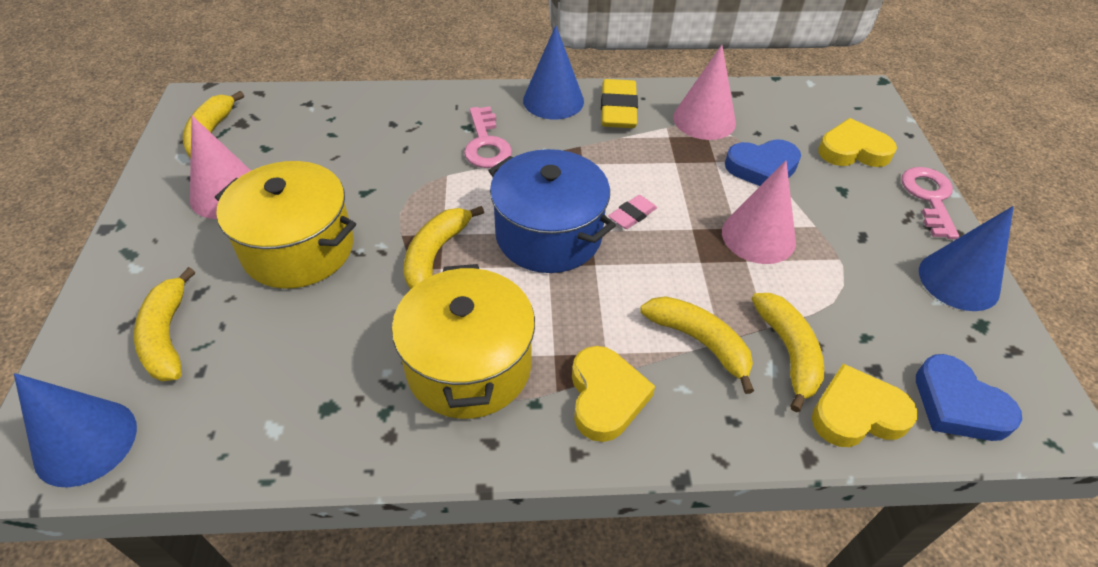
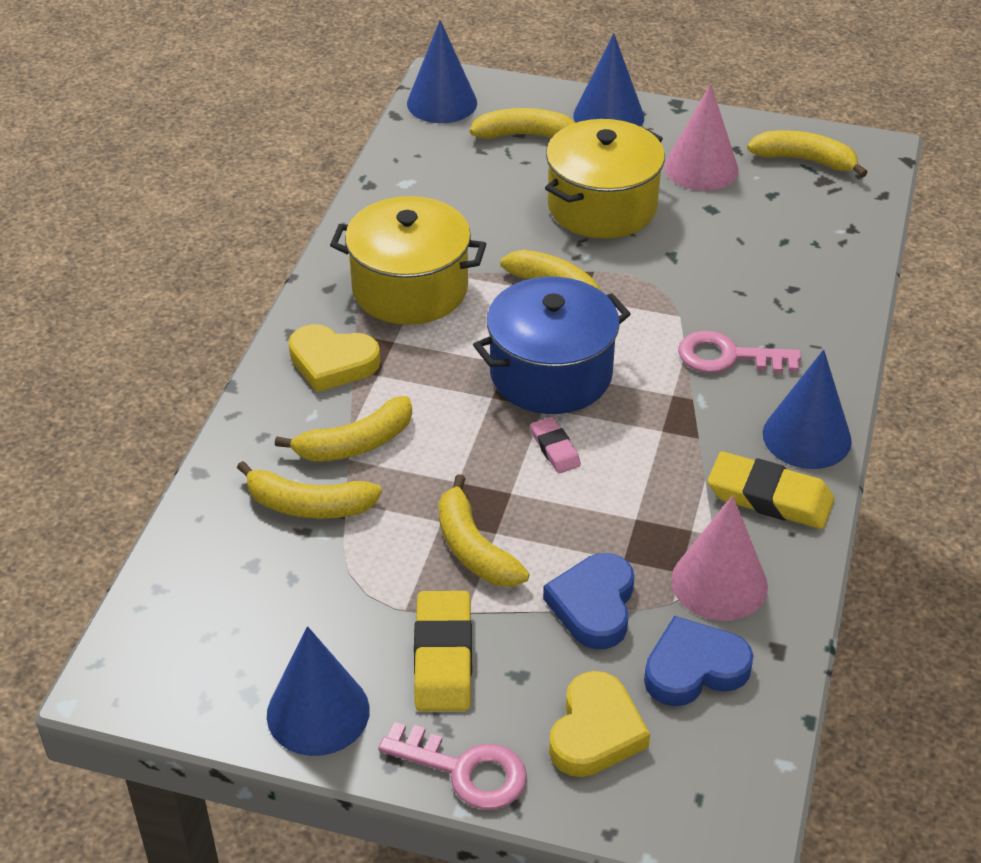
camera: 110 degrees right, 5 degrees down
pink cone [722,161,796,264] -> yellow banana [439,474,530,587]
yellow heart [812,364,918,447] -> none
blue heart [916,354,1022,441] -> blue heart moved to [644,616,754,706]
none -> yellow eraser [414,591,472,711]
none -> blue cone [573,33,644,126]

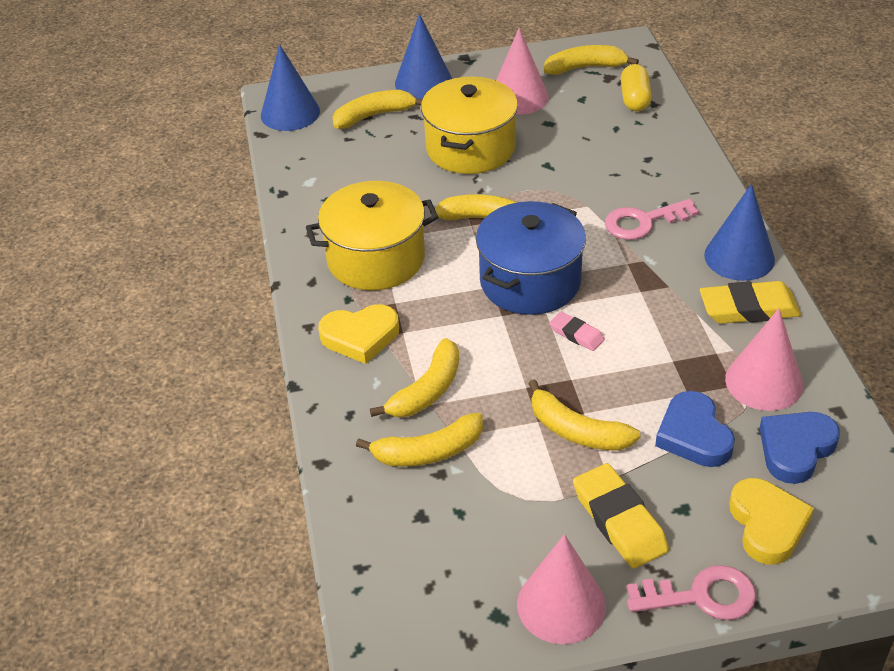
camera: 25 degrees left, 0 degrees up
blue cone [267,626,370,756] -> pink cone [517,534,606,644]
none -> yellow capsule [621,64,652,111]

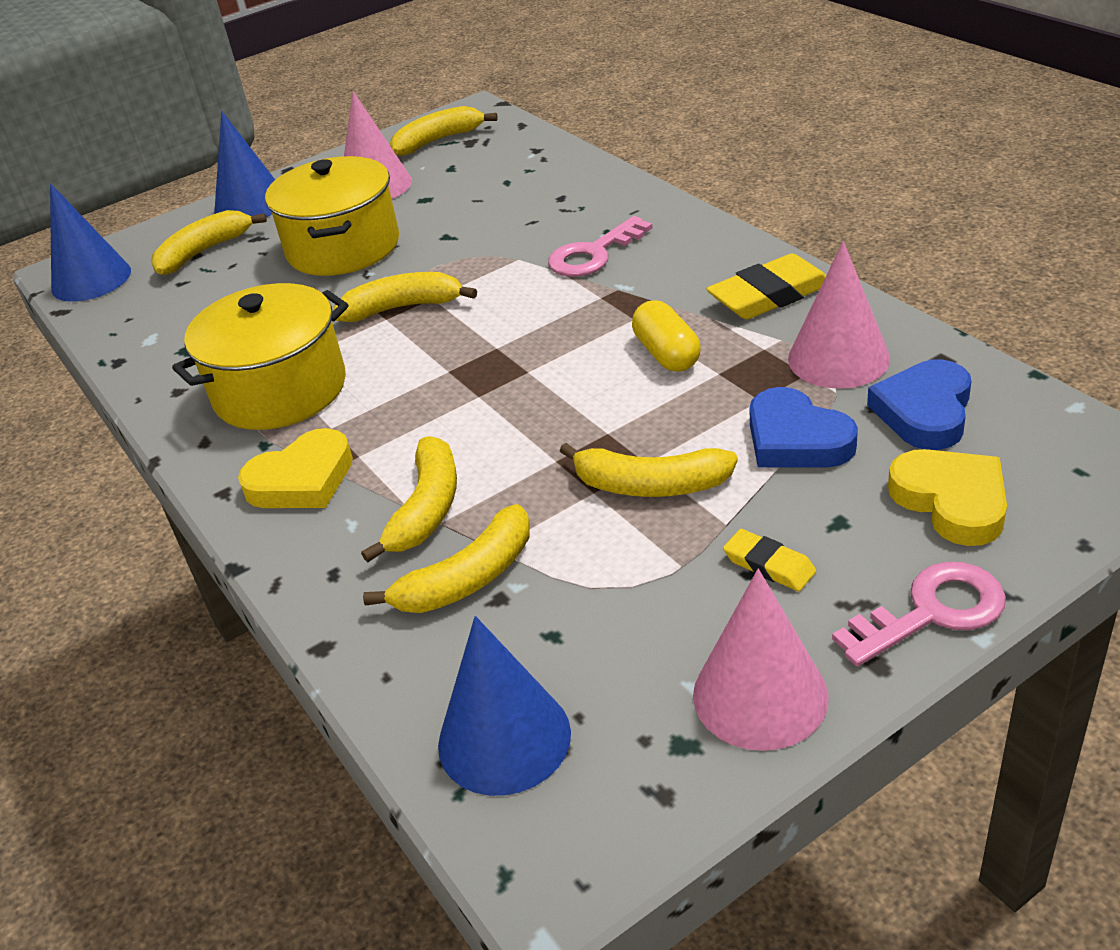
camera: 20 degrees left, 5 degrees down
blue pot [476,201,586,315] -> none
pink eraser [549,312,605,351] -> none
yellow eraser [573,463,669,569] -> yellow eraser [723,529,816,591], size x0.55
yellow capsule [621,64,652,111] -> yellow capsule moved to [632,300,701,372]
blue cone [704,184,775,281] -> blue cone moved to [438,616,571,796]

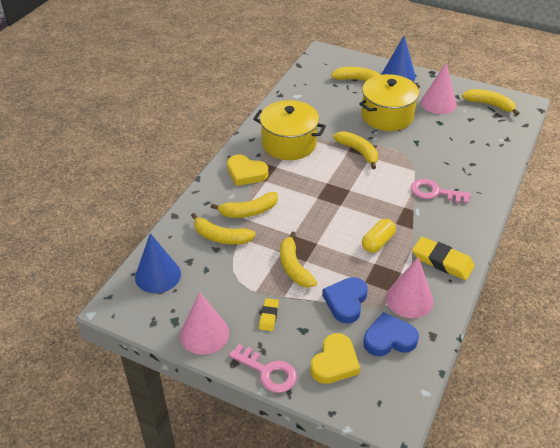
camera: 55 degrees right, 5 degrees up
blue cone [50,183,131,302] -> none

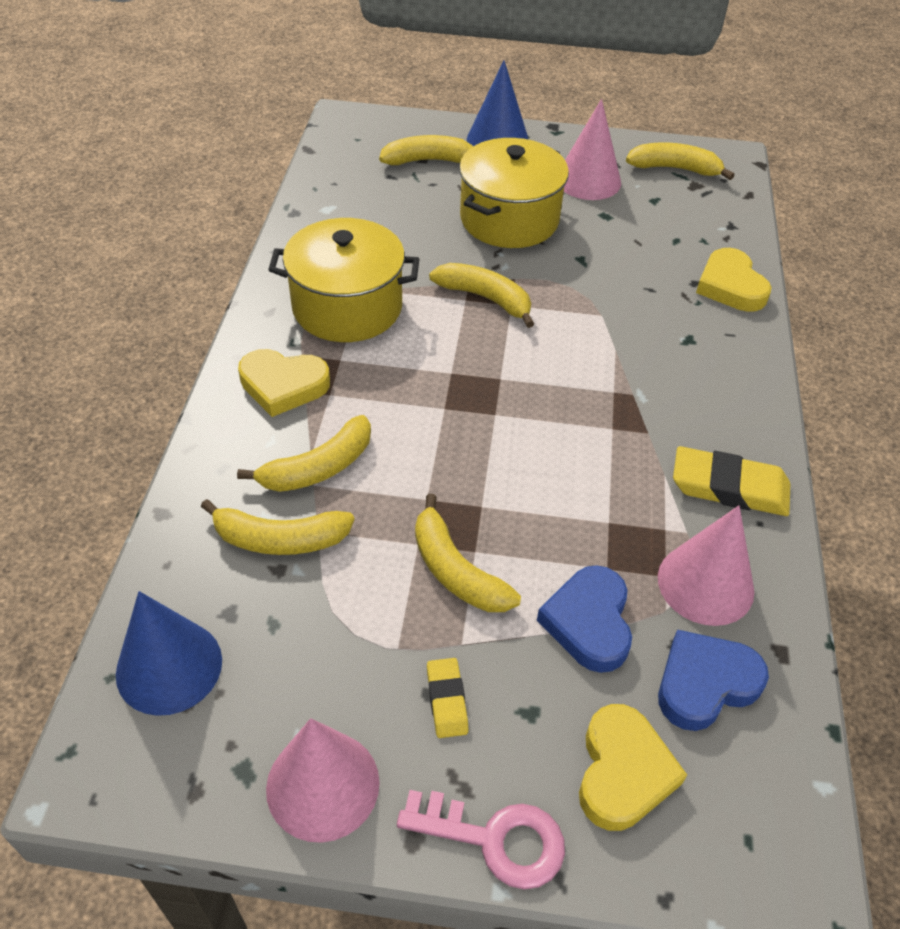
camera: 20 degrees left, 5 degrees up
yellow capsule [362,219,396,253] -> none
pink key [411,179,471,203] -> none
none -> yellow heart [696,248,772,312]

